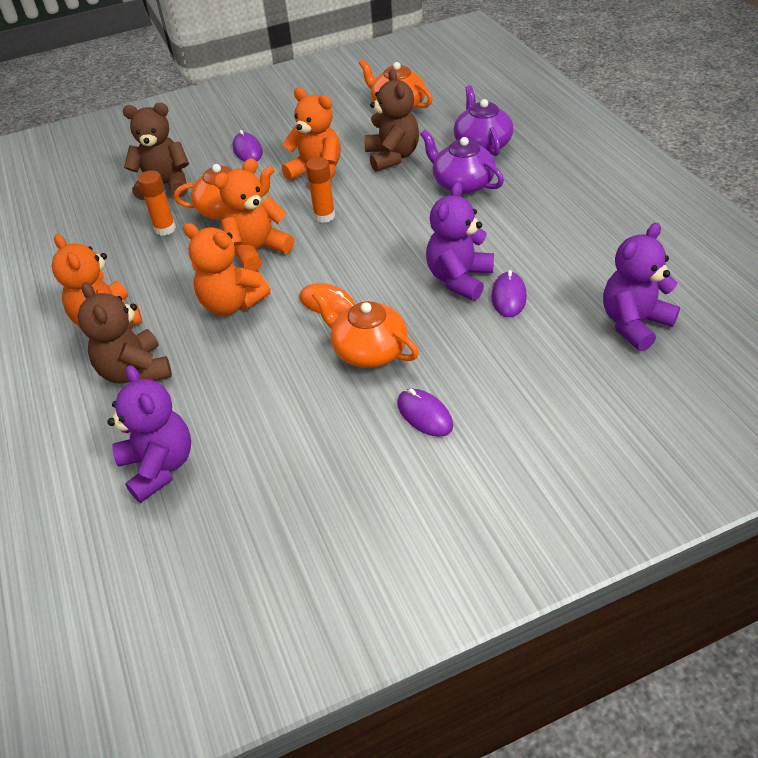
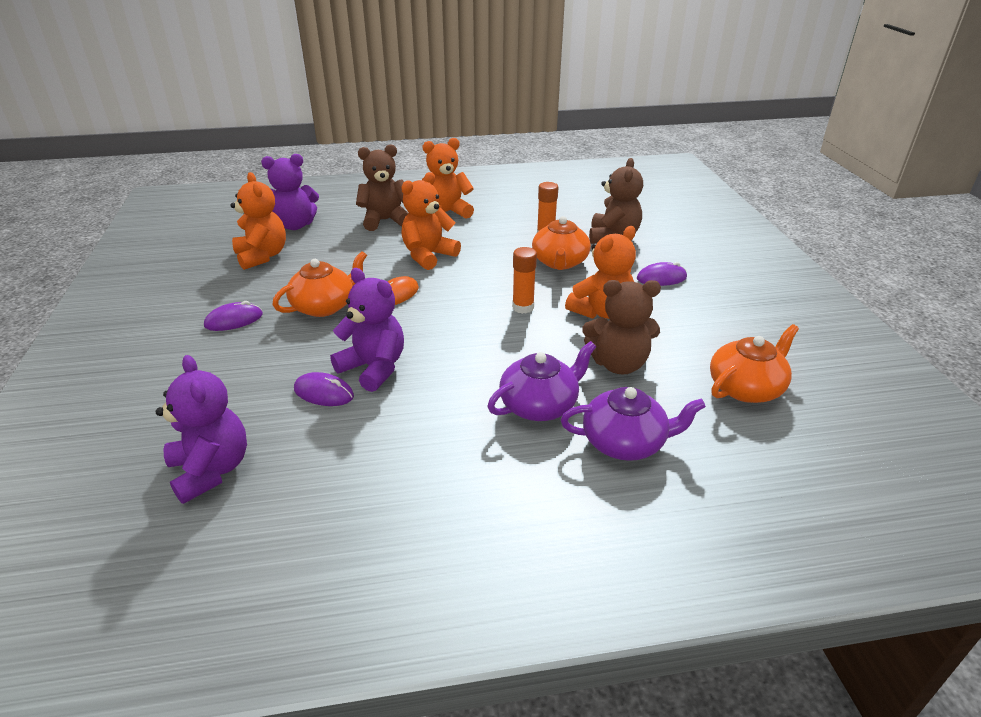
camera: 100 degrees right, 10 degrees down
orange teddy bear [214,158,294,271] -> orange teddy bear moved to [230,172,286,270]

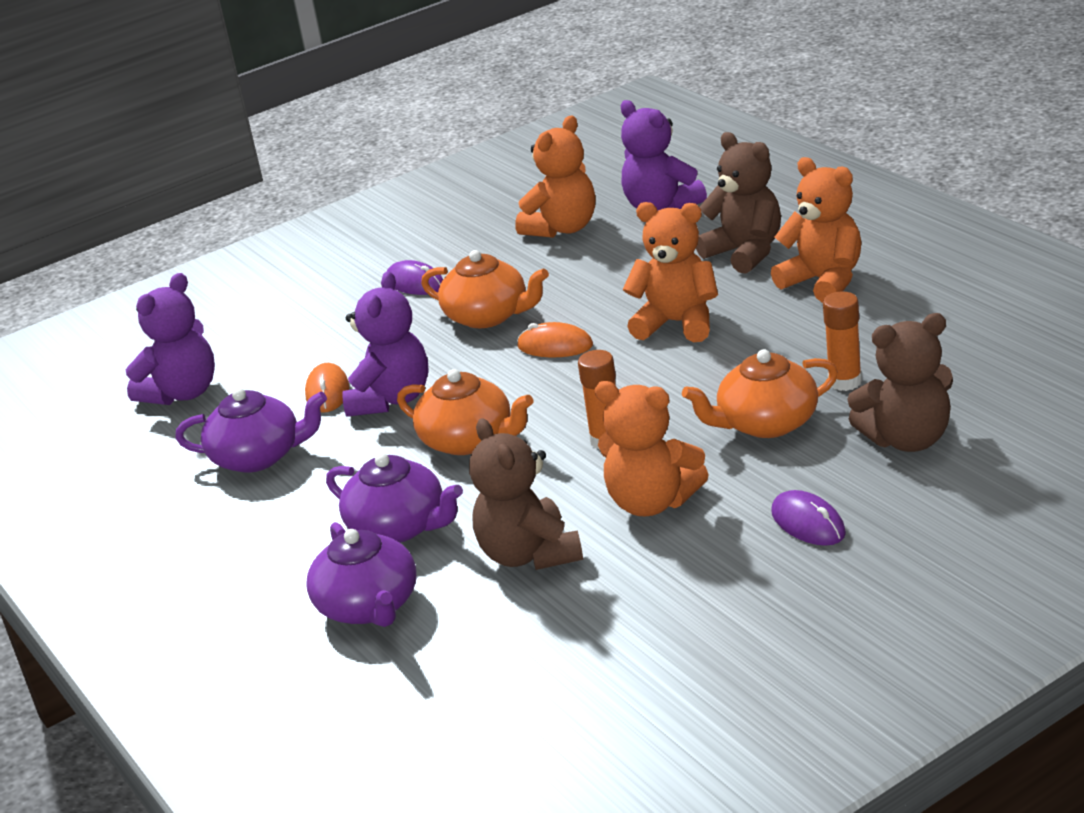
camera: 70 degrees right, 5 degrees down
purple mouse [294,372,354,406] -> orange mouse [305,363,349,412]
orange teapot [710,324,799,403] -> orange teapot moved to [397,369,533,455]
none -> purple teapot [175,388,327,473]

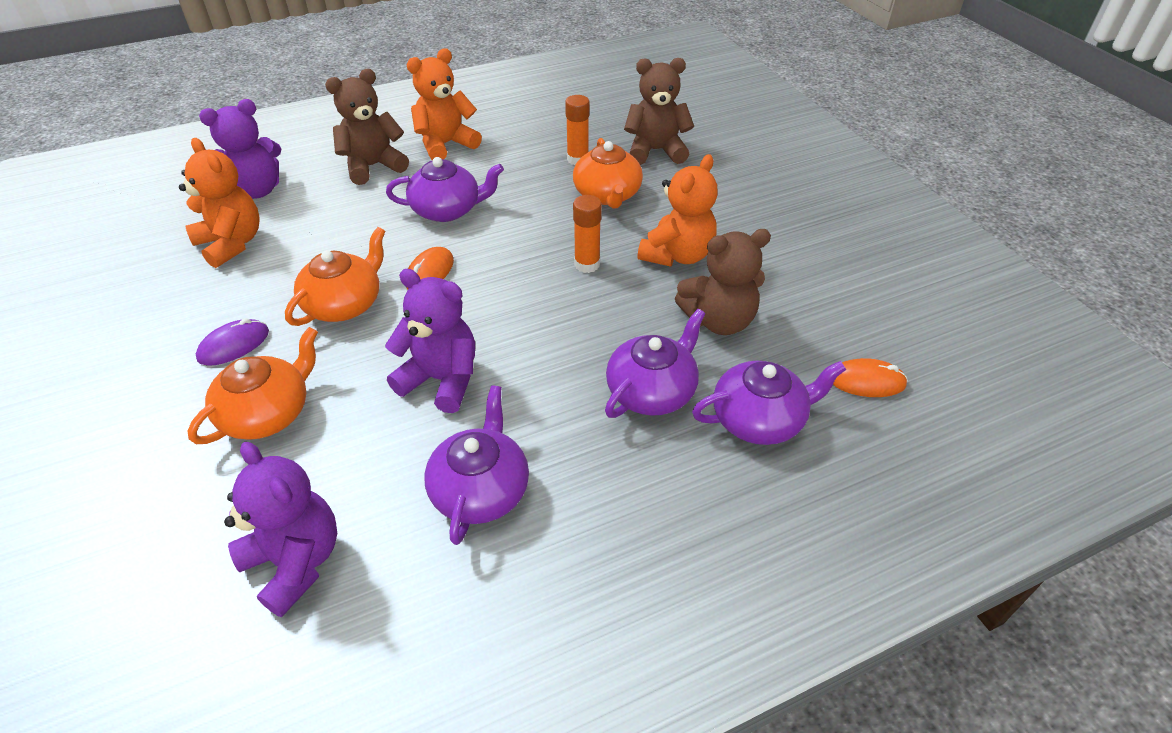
camera: 85 degrees left, 15 degrees up
orange mouse [305,363,349,412] -> orange mouse moved to [833,358,908,397]
orange teapot [397,369,533,455] -> orange teapot moved to [188,327,318,444]
orange teddy bear [623,202,718,342] -> purple teapot [386,157,504,222]
purple mouse [771,490,846,546] -> none
brown teddy bear [847,313,953,452] -> brown teddy bear turned 90 degrees counterclockwise [624,58,694,165]

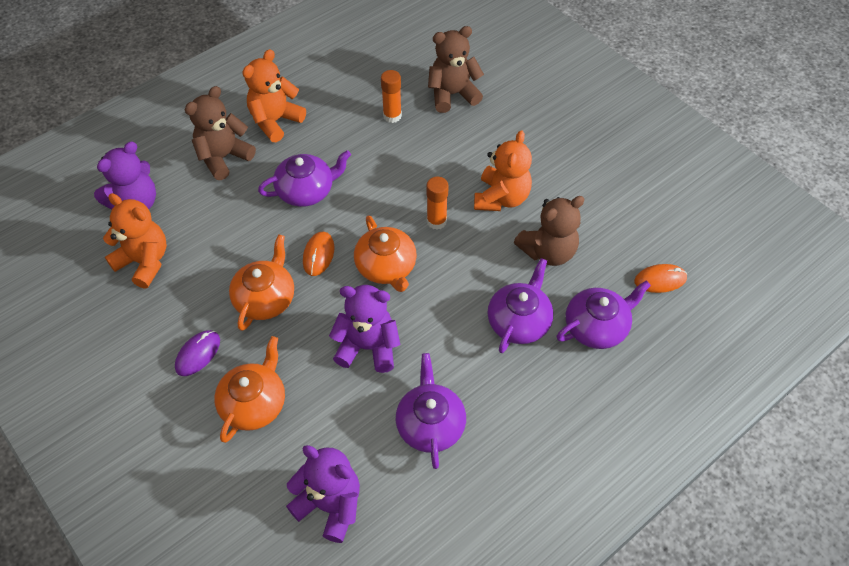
camera: 15 degrees left, 10 degrees up
orange teapot [573,138,643,209] -> orange teapot moved to [354,215,417,292]

